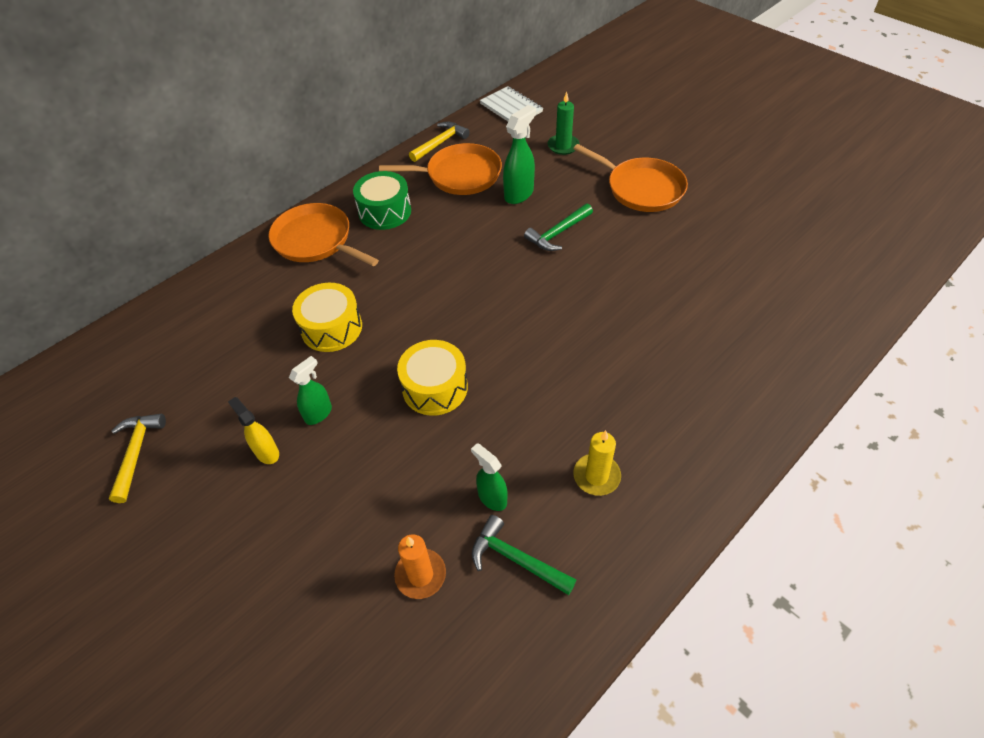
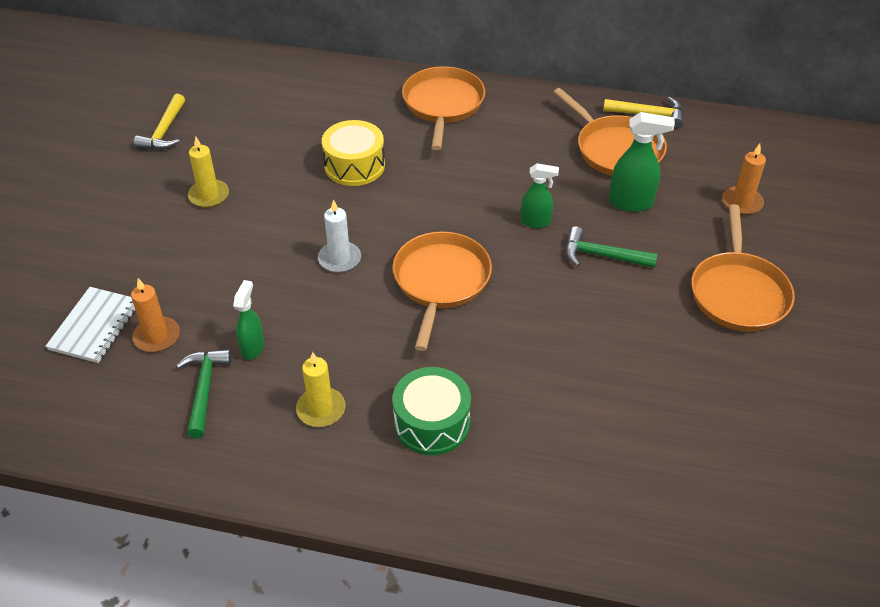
camera: 55 degrees right, 5 degrees down
yellow hammer [109,414,166,503] -> yellow hammer turned 135 degrees clockwise [134,94,185,150]
yellow spray bottle [228,397,279,464] -> yellow candle [188,136,229,208]
green spray bottle [289,356,332,425] -> green spray bottle moved to [520,163,559,228]
green drum [353,171,411,230] -> green drum moved to [393,367,471,455]
yellow drum [397,340,468,416] -> white candle [318,199,361,273]
white notebook [480,86,543,121] -> white notebook moved to [45,287,135,363]
green candle [548,92,580,155] -> orange candle [722,144,766,215]
none -> orange pan [393,231,492,351]

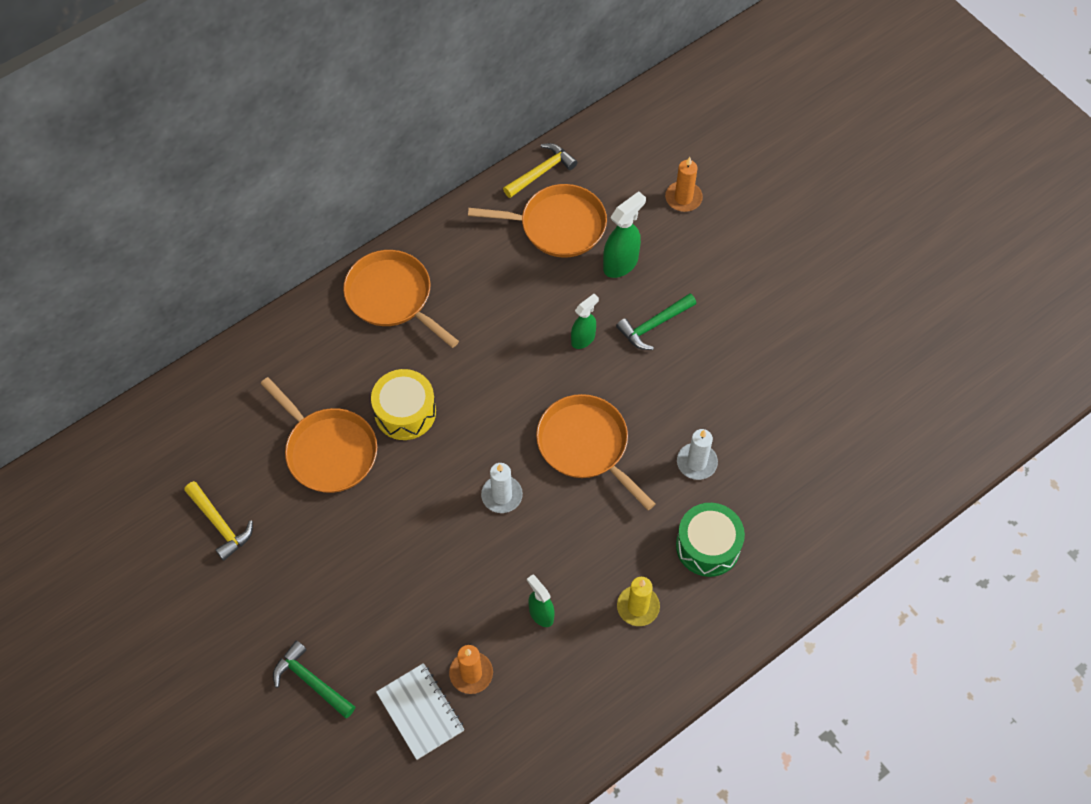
camera: 50 degrees left, 15 degrees up
green hammer [176,349,232,438] -> green hammer moved to [273,641,355,718]
yellow candle [188,136,229,208] -> none
orange pan [691,204,795,331] -> orange pan moved to [260,377,377,493]
none -> white candle [677,429,718,480]

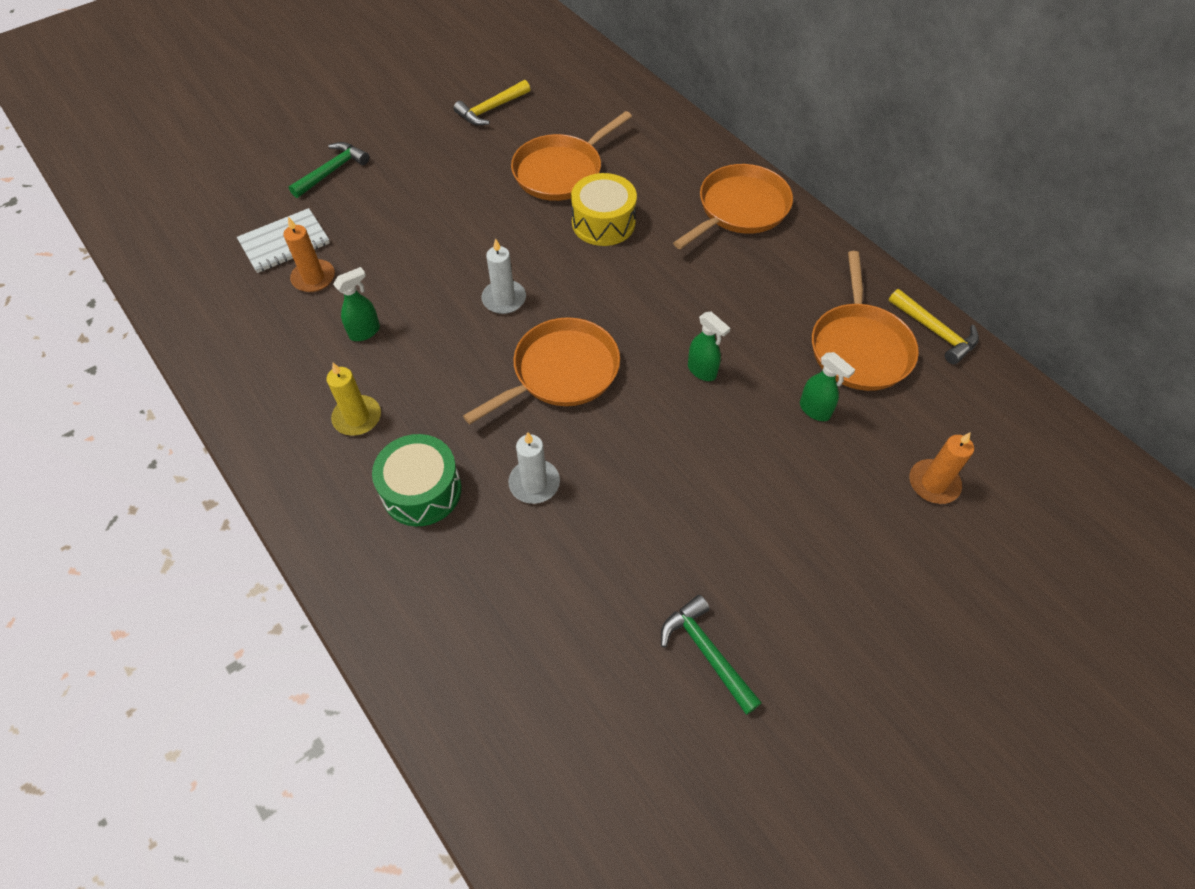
camera: 90 degrees right, 5 degrees down
green spray bottle [603,191,646,278] -> green spray bottle [800,352,855,421], size x0.66
green hammer [616,293,697,350] -> green hammer moved to [661,595,762,715]

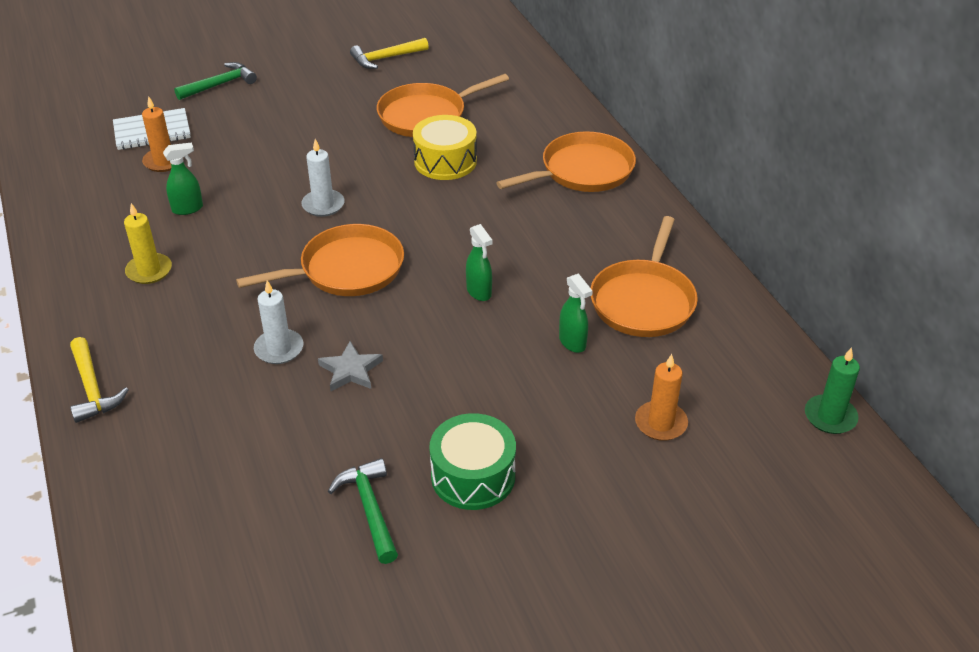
camera: 15 degrees right, 15 degrees down
green drum [372,434,461,526] -> green drum moved to [429,413,516,510]
yellow hammer [889,289,979,364] -> yellow hammer moved to [70,337,129,423]
none -> grey star [318,341,383,391]
none -> green candle [805,347,860,434]

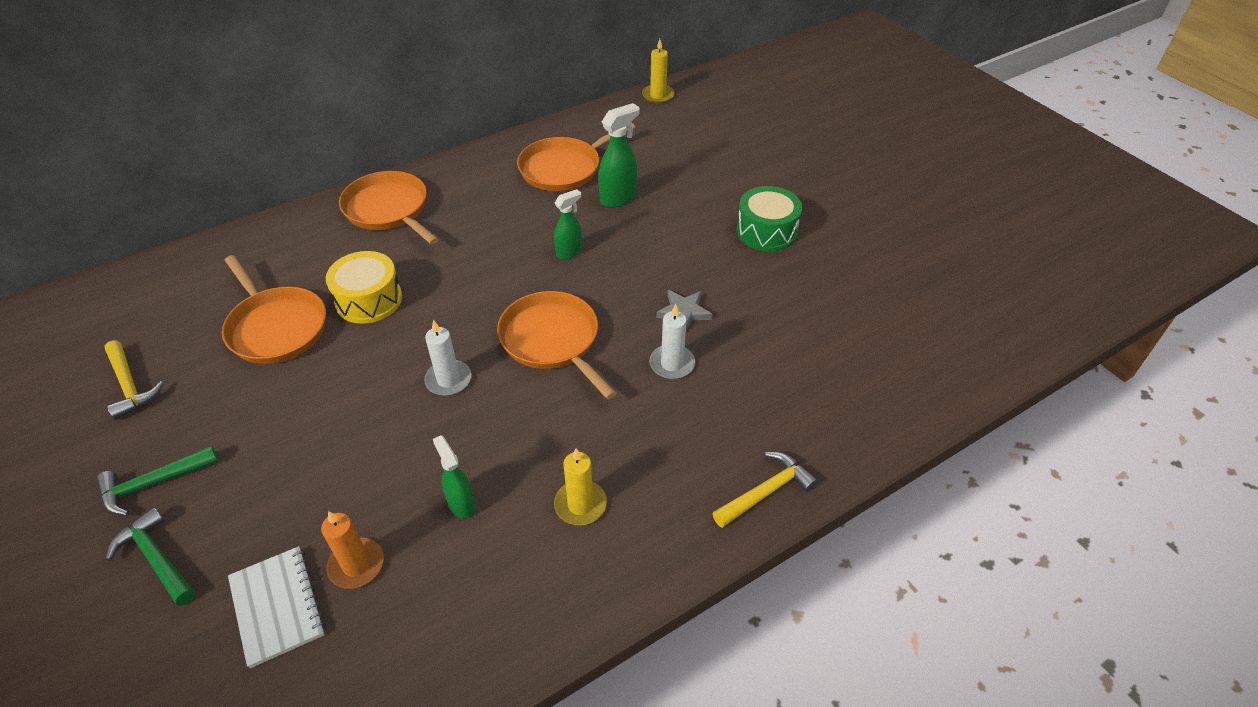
camera: 100 degrees left, 5 degrees up
green hammer [328,458,398,564] -> green hammer moved to [96,446,219,516]
green spray bottle [559,273,593,353] -> green spray bottle [598,103,640,208], size x1.51
orange pan [591,216,698,337] -> orange pan turned 135 degrees clockwise [517,123,635,191]
orange candle [635,354,688,441] -> none
green candle [805,347,860,434] -> yellow candle [642,39,675,103]

